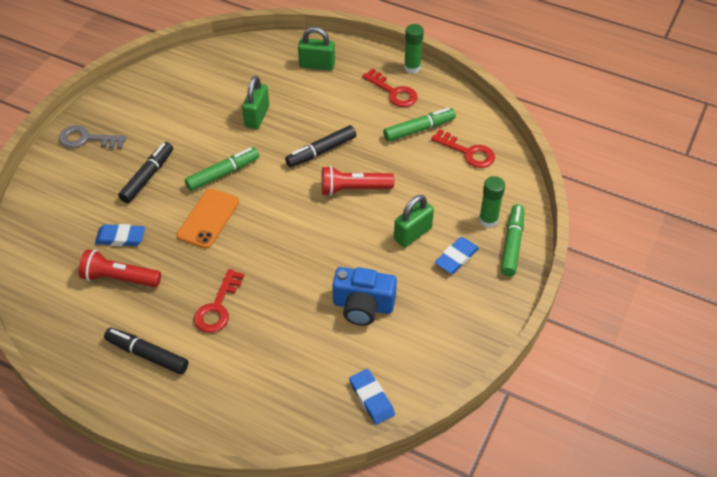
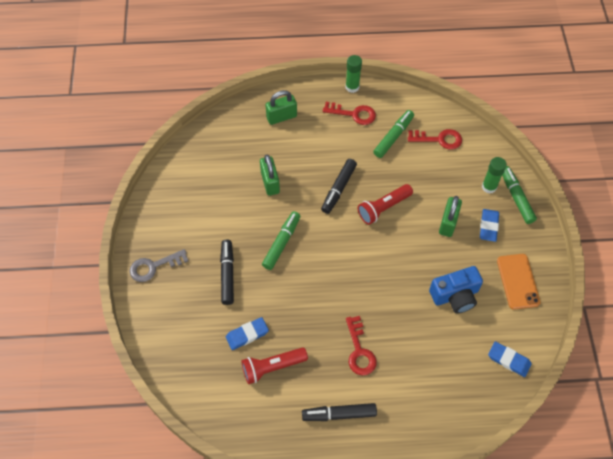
camera: 30 degrees left, 10 degrees up
orange phone [177,189,239,249] -> orange phone moved to [497,254,541,310]

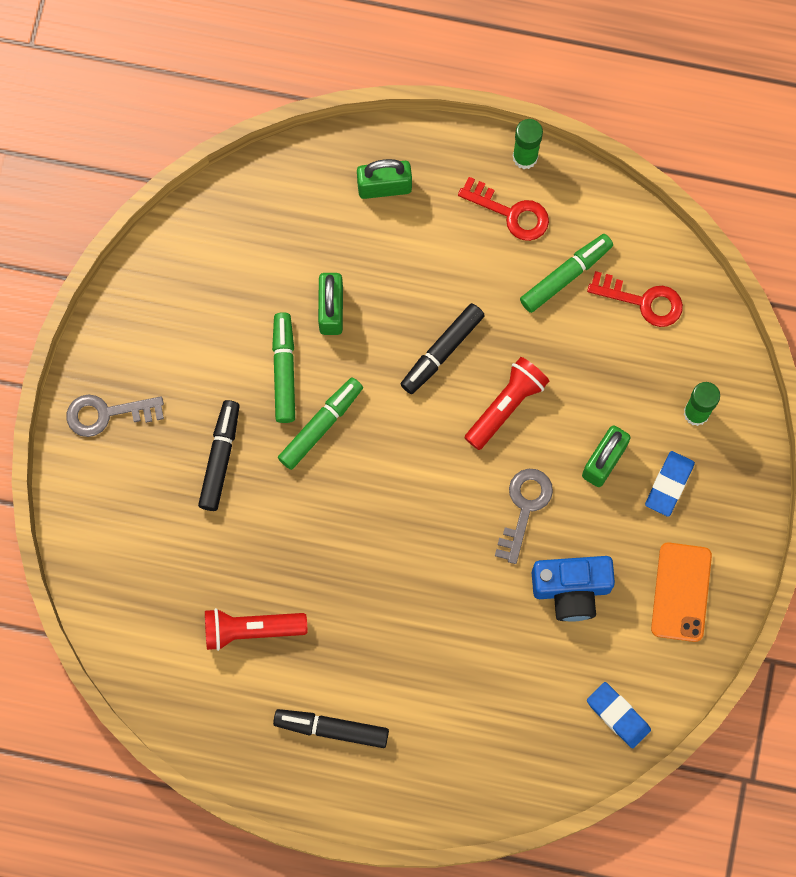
camera: 15 degrees right, 15 degrees up
blue eraser [226,317,269,350] -> none
red key [346,316,377,375] -> none
red flashlight [358,184,413,225] -> red flashlight turned 150 degrees clockwise [465,357,549,450]
green marker [502,166,537,224] -> green marker moved to [272,312,295,423]
none -> grey key [495,469,553,564]

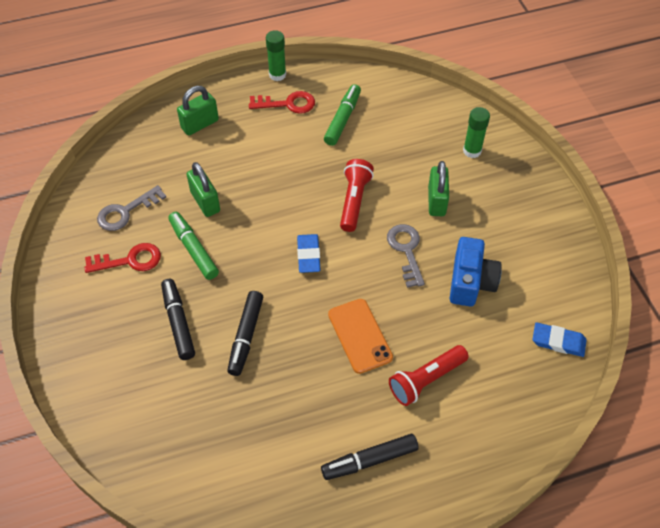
camera: 30 degrees left, 20 degrees down
grey key [67,395,164,437] -> grey key moved to [97,185,166,231]
red flashlight [205,608,307,651] -> red flashlight moved to [389,345,469,406]
green marker [278,378,363,470] -> none
black marker [401,303,485,394] -> black marker moved to [227,291,263,376]
blue camera [532,556,615,622] -> blue camera turned 45 degrees counterclockwise [449,237,502,307]
red key [587,271,683,327] -> red key moved to [84,243,161,273]
blue eraser [645,451,695,517] -> blue eraser moved to [297,234,320,273]
orange phone [651,542,712,642] -> orange phone moved to [328,299,393,374]

